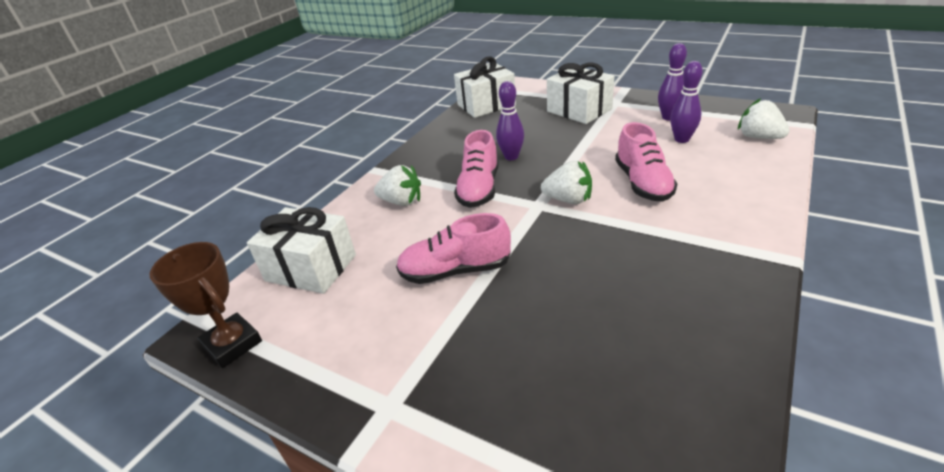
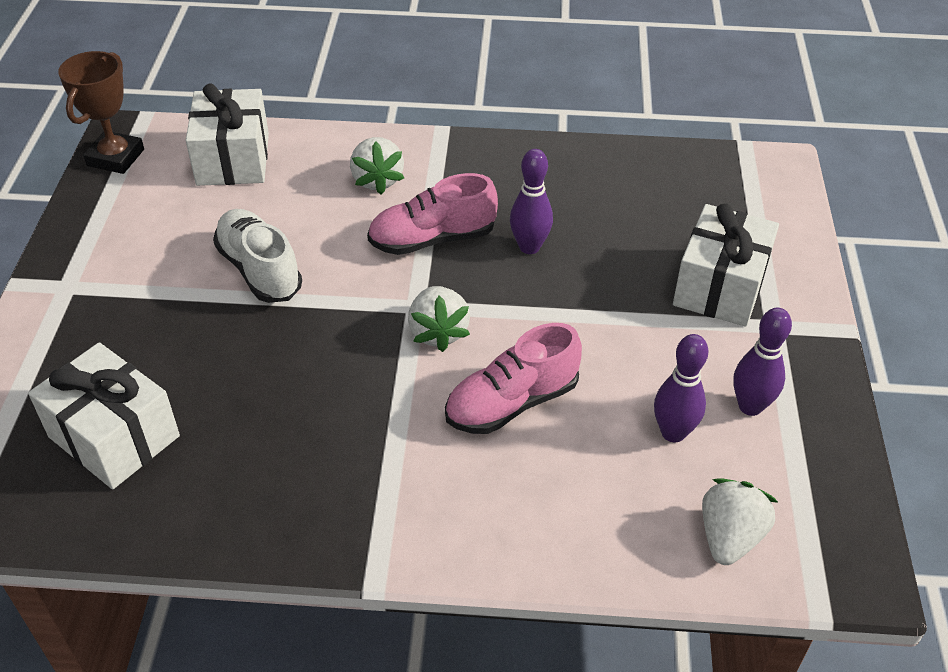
camera: 60 degrees right, 10 degrees up
pink shoe [396,213,511,284] -> white shoe [213,209,302,303]
white gift [454,56,516,118] -> white gift moved to [28,342,180,489]

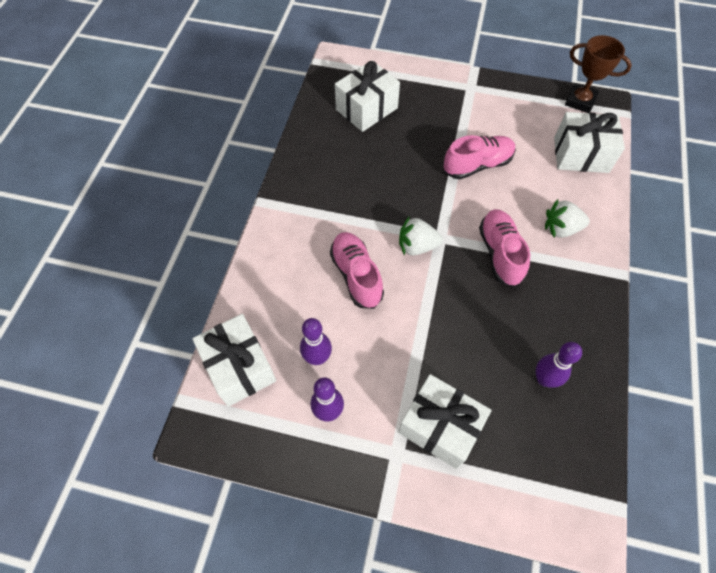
camera: 100 degrees right, 15 degrees up
white shoe [213,209,302,303] -> pink shoe [444,135,516,179]
purple bowling pin [510,149,553,254] -> purple bowling pin moved to [536,342,582,388]
white strawberry [702,478,778,565] -> white gift [192,314,276,407]

